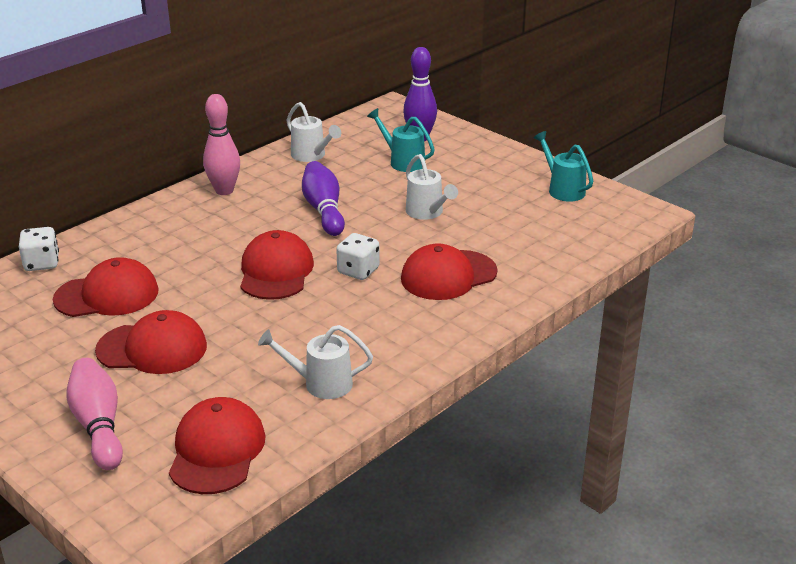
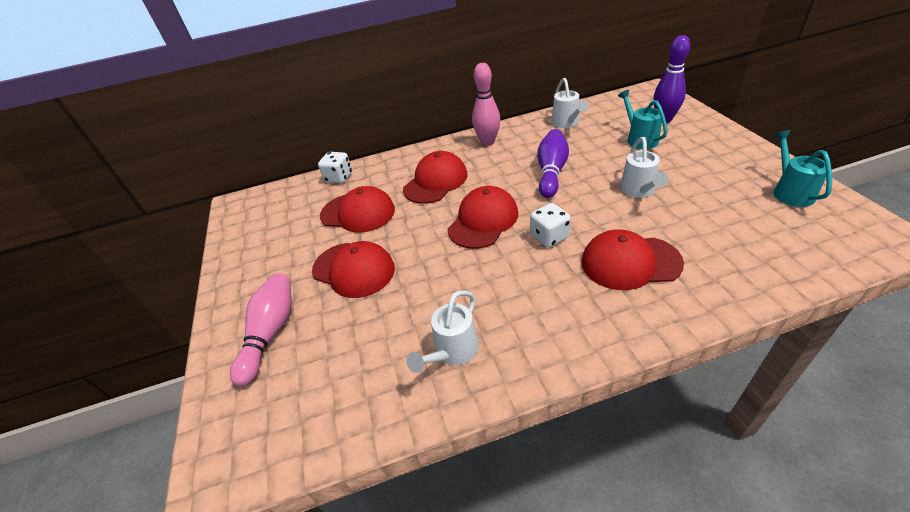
camera: 35 degrees right, 10 degrees up
red cap [169,397,266,494] -> red cap moved to [403,151,468,204]
white watering can [258,325,373,399] -> white watering can turned 90 degrees counterclockwise [406,291,479,373]

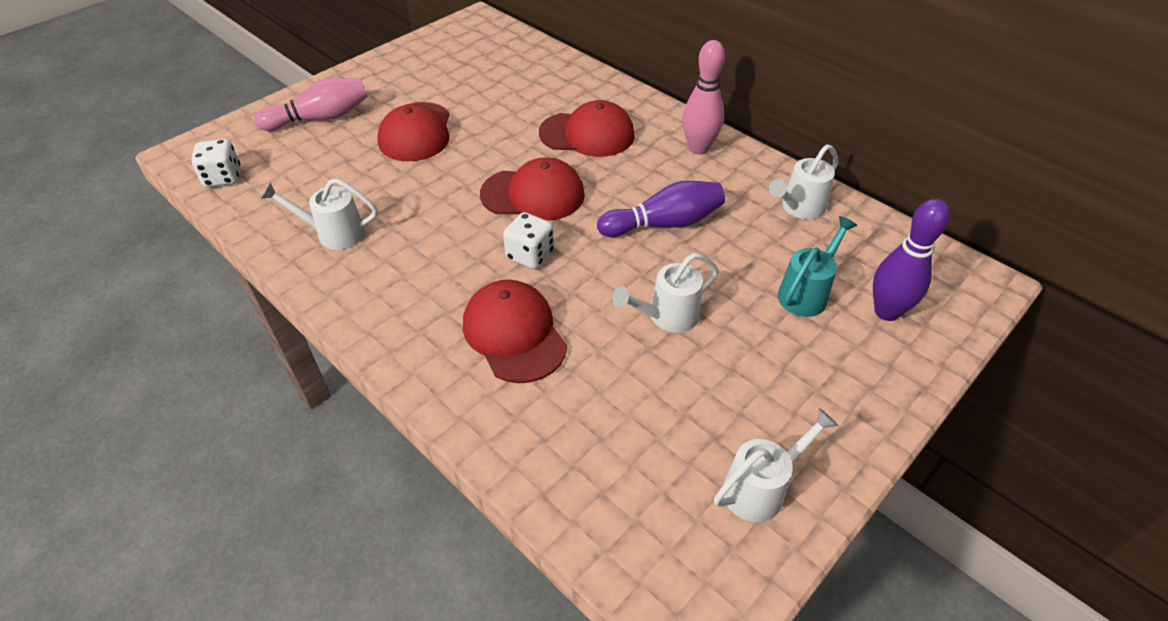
camera: 55 degrees right, 5 degrees up
white dice [318,152,352,183] -> white dice moved to [191,139,240,187]
red cap [320,186,395,233] -> none
turquoise watering can [773,130,832,207] -> white watering can [714,408,838,522]

